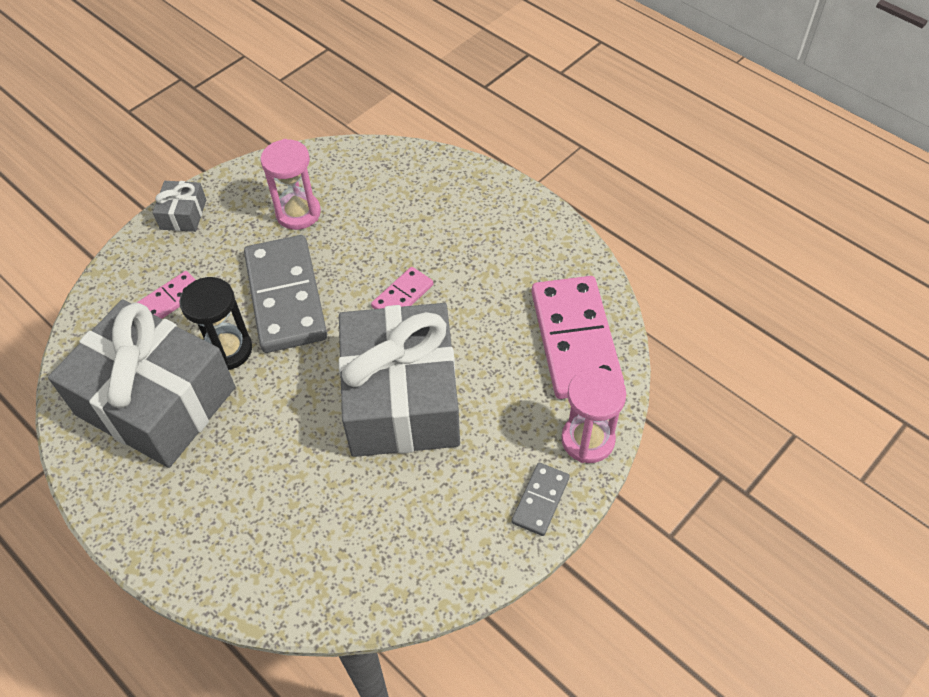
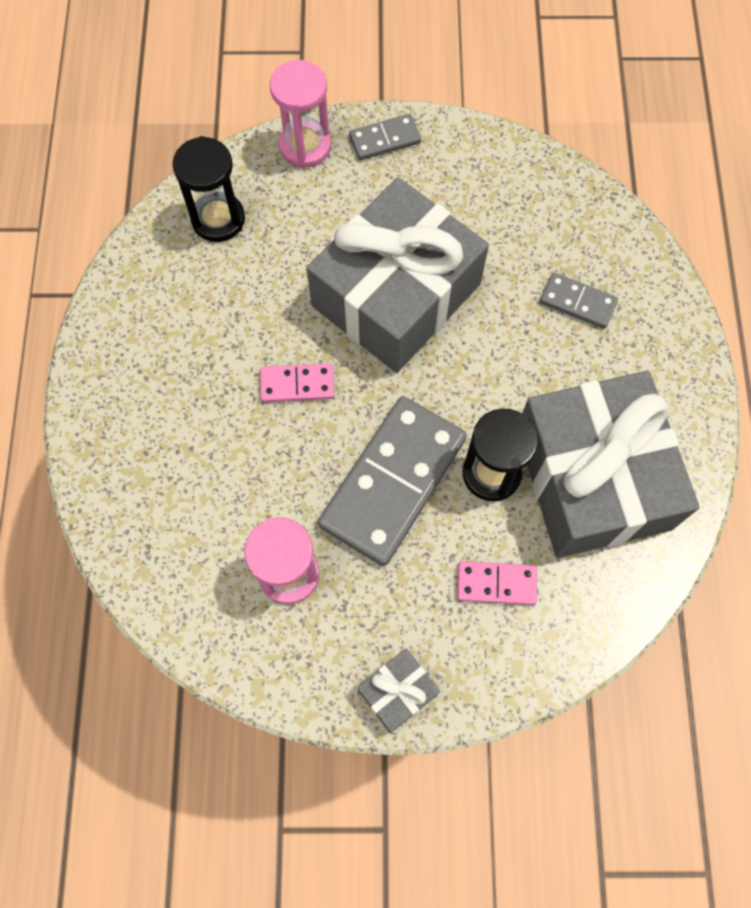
camera: 135 degrees left, 15 degrees up
pink domino [532,276,624,399] -> black hourglass [173,136,245,242]
none -> grey domino [540,273,618,329]

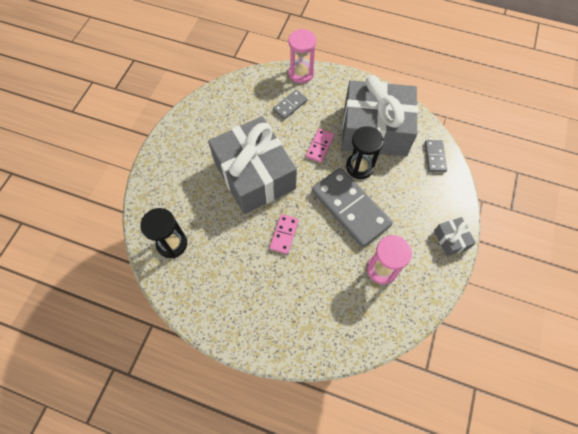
camera: 70 degrees left, 5 degrees down
pink hourglass [270,60,331,168] -> pink hourglass moved to [288,29,316,83]
grey domino [349,114,421,160] -> grey domino moved to [425,140,447,172]
pink domino [457,561,537,605] -> pink domino moved to [306,129,334,163]

